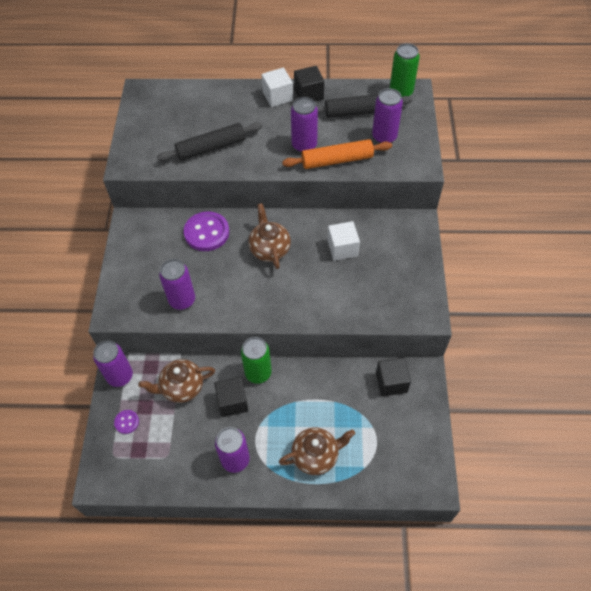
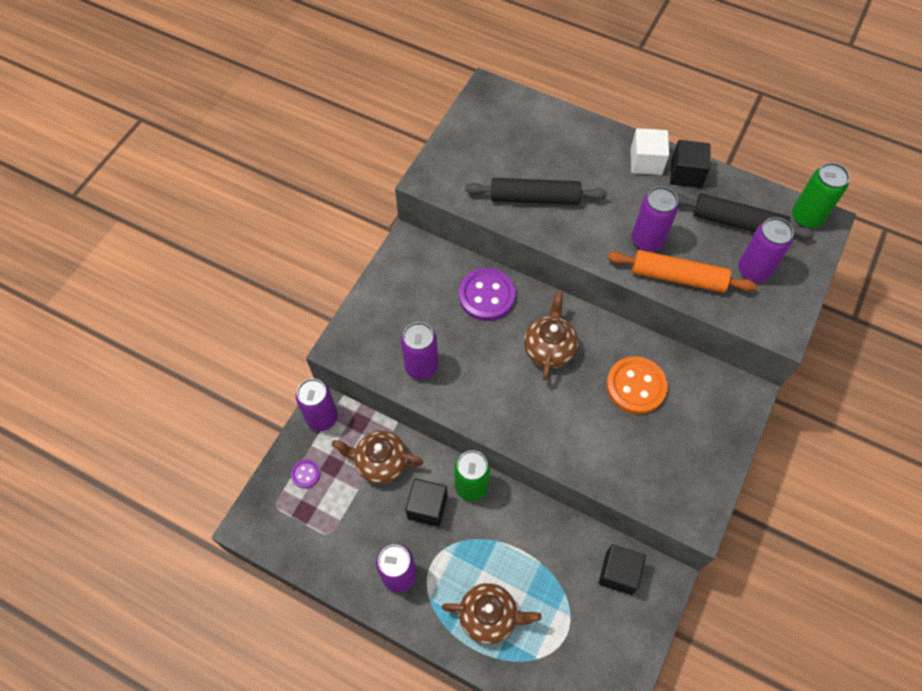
camera: 25 degrees right, 5 degrees up
white cube [328,221,360,261] -> orange button [606,356,668,414]

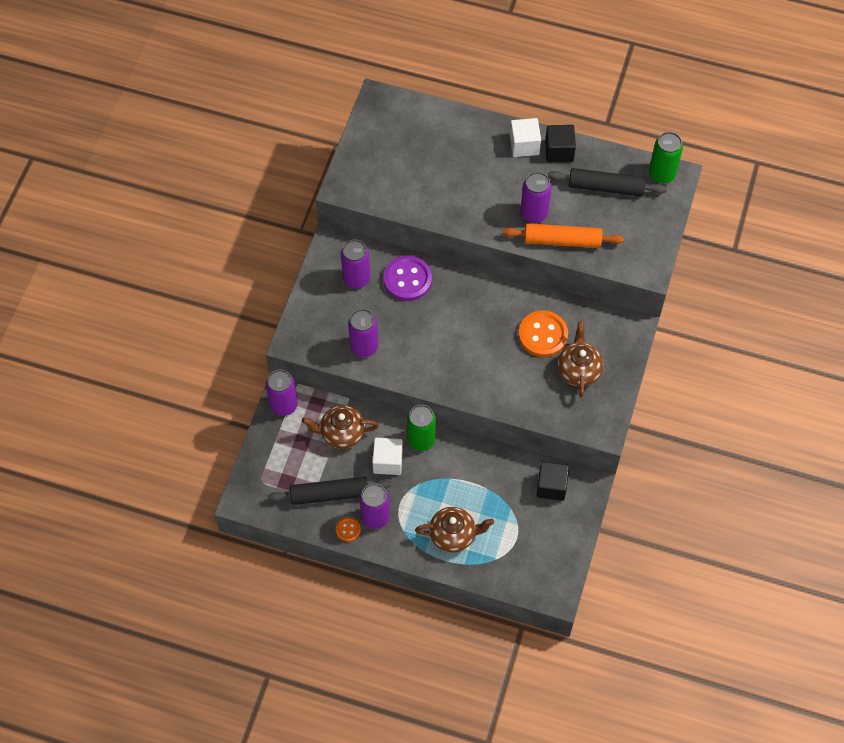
camera: 10 degrees left, 0 degrees up
purple button [291,460,320,488] -> none
black cube [406,479,447,526] -> white cube [372,438,403,475]
black rolling pin [465,178,607,205] -> black rolling pin moved to [268,477,390,505]
brown teapot [524,291,578,381] -> brown teapot moved to [557,321,604,397]
purple can [738,217,794,282] -> purple can moved to [341,239,370,289]
none -> orange button [336,517,361,542]

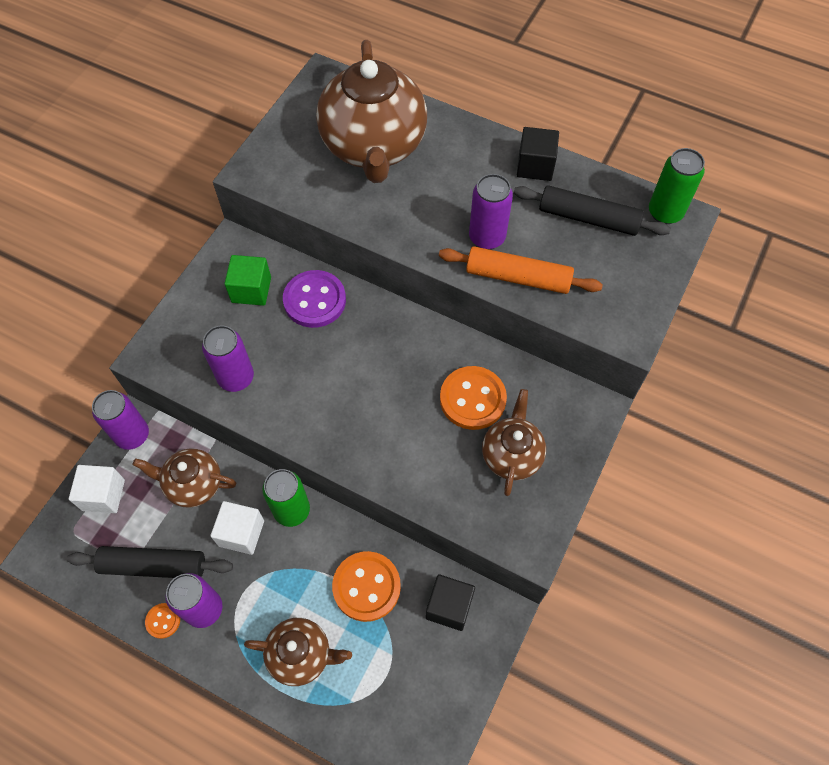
camera: 10 degrees right, 0 degrees up
purple can [341,239,370,289] -> green cube [224,255,271,306]
white cube [510,118,541,157] -> white cube moved to [69,465,125,513]
none -> brown teapot [316,40,427,183]
none -> orange button [332,551,401,622]

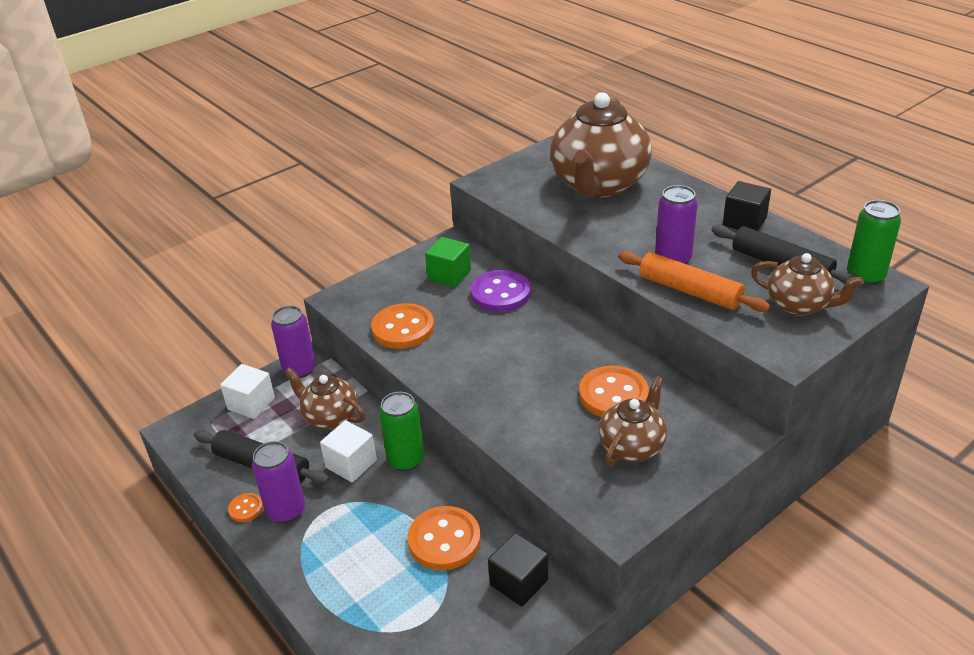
camera: 25 degrees right, 25 degrees down
purple can [202,326,254,392] -> orange button [371,303,434,349]
brown teapot [244,618,352,686] -> brown teapot moved to [751,253,864,316]

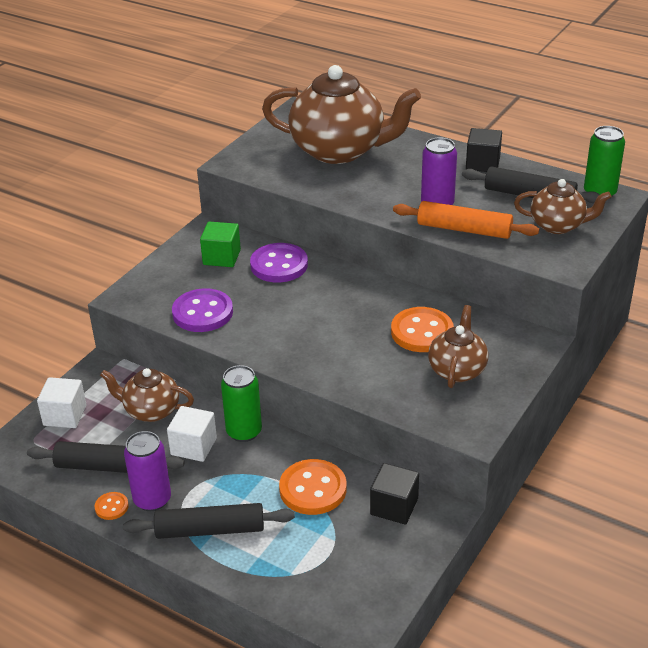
camera: 20 degrees left, 0 degrees up
purple can [271,306,316,378] -> none
orange button [371,303,434,349] -> purple button [172,288,233,332]
brown teapot [550,92,652,197] -> brown teapot turned 75 degrees counterclockwise [262,65,421,164]
none -> black rolling pin [123,503,295,539]

